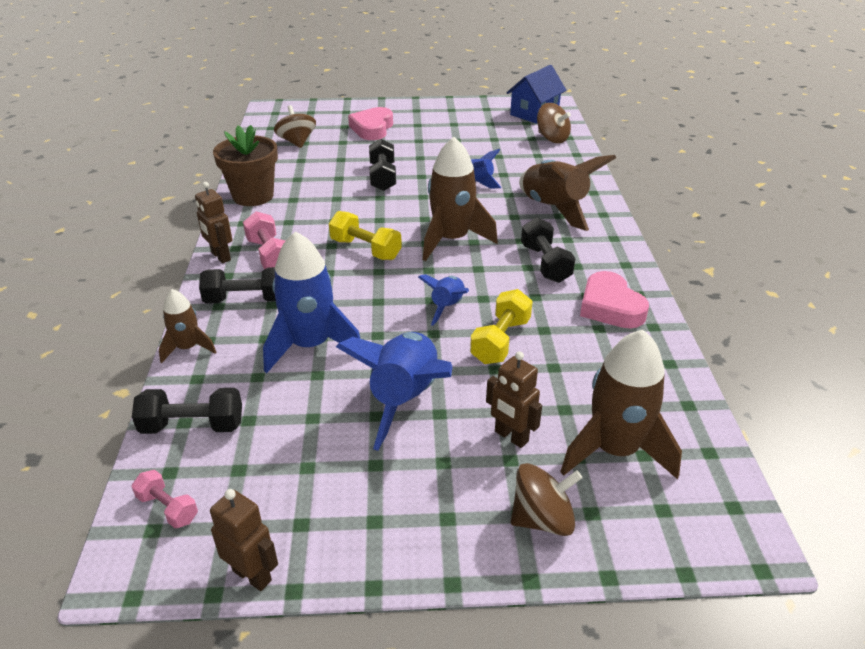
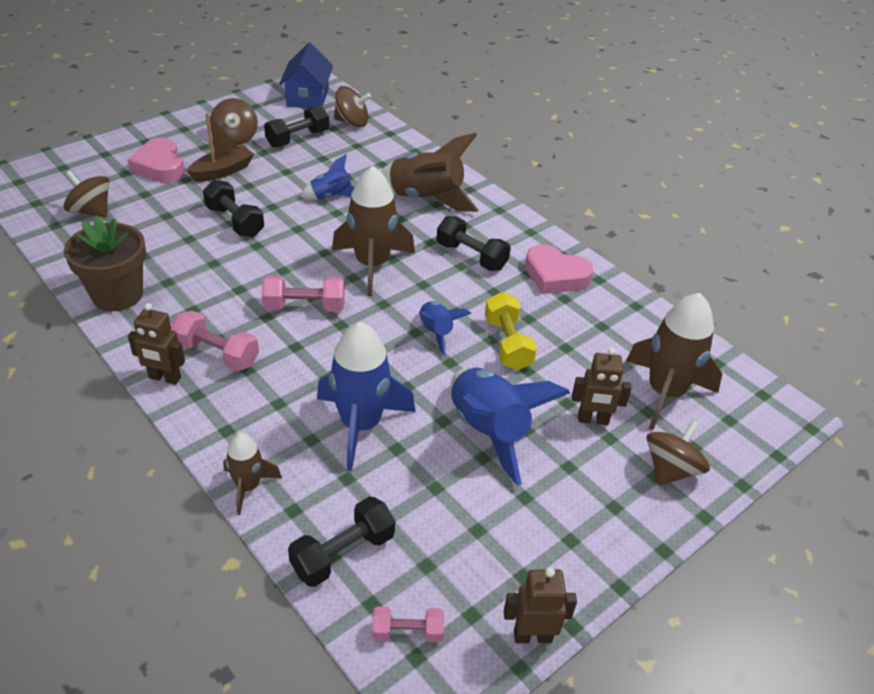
camera: 40 degrees left, 5 degrees up
black dumbbell [199,267,276,304] -> black dumbbell moved to [264,105,329,148]
yellow dumbbell [329,211,402,260] -> pink dumbbell [262,276,345,312]
none -> brown boat [187,113,254,182]
none -> brown spinning top [211,98,258,145]

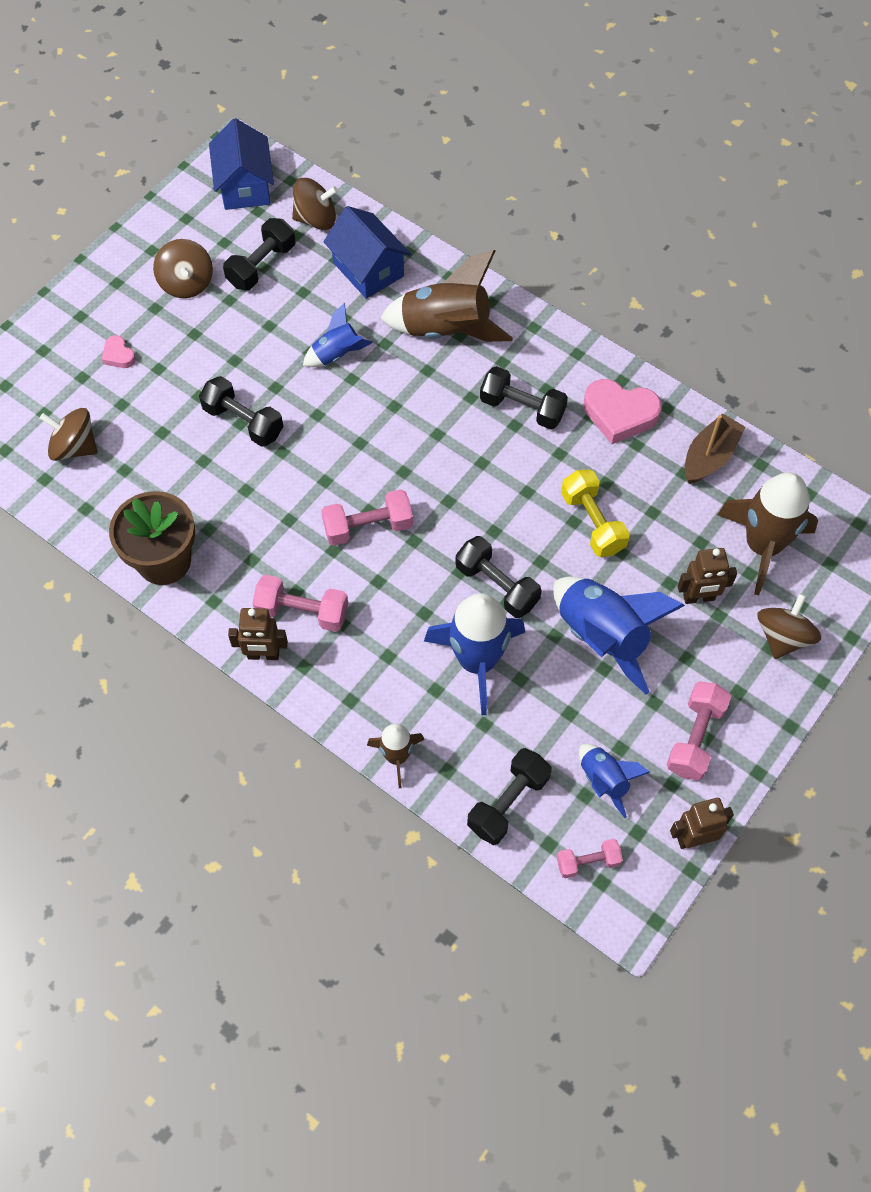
camera: 10 degrees left, 20 degrees up
pink heart [127,138,185,183] -> pink heart [102,335,136,368], size x0.50
brown boat [187,113,254,182] -> brown boat moved to [685,413,745,484]
brown rocket [332,166,415,296] -> none
blue rocket [419,301,471,356] -> blue rocket moved to [579,744,650,818]
none -> blue house [323,206,411,299]
none -> black dumbbell [455,536,542,618]
none -> pink dumbbell [667,681,731,781]

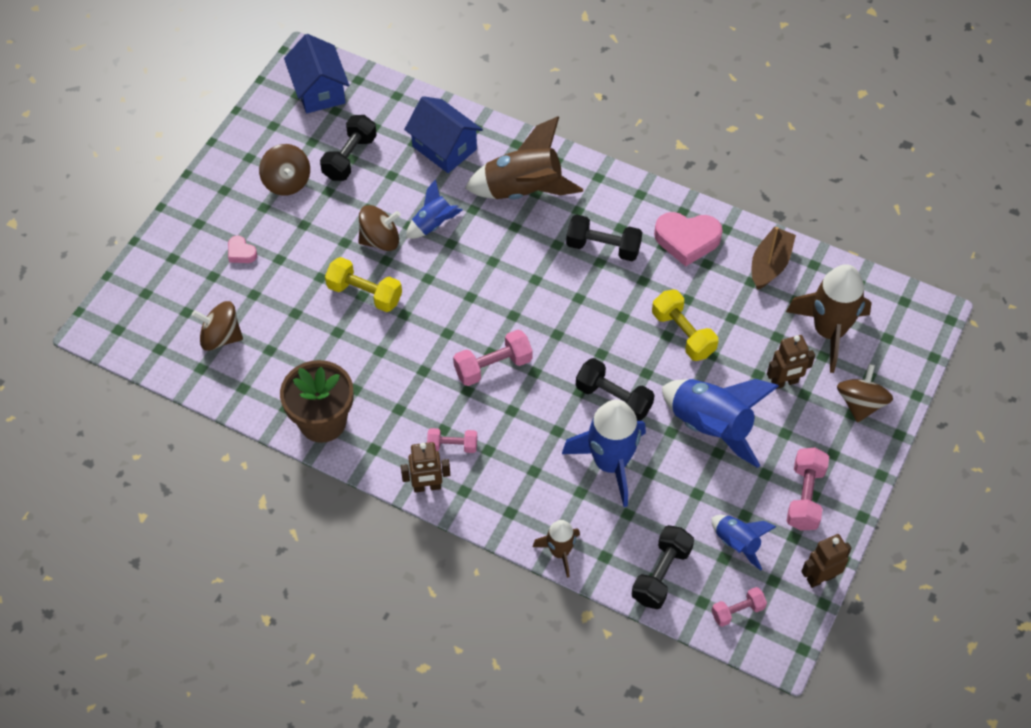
camera: 10 degrees left, 5 degrees down
black dumbbell [199,376,283,447] -> yellow dumbbell [325,257,402,312]
pink dumbbell [252,575,348,632] -> pink dumbbell [427,428,477,453], size x0.64
brown spinning top [292,178,338,230] -> brown spinning top moved to [358,205,400,251]

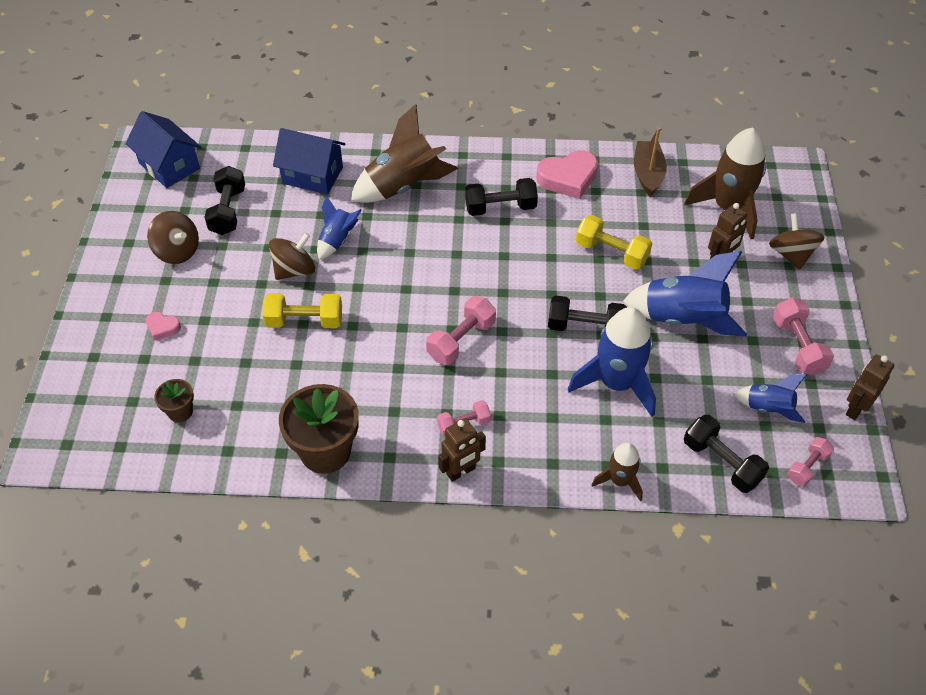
camera: 25 degrees left, 5 degrees down
brown spinning top [192,301,243,351] -> brown flower pot [154,379,194,422]
black dumbbell [632,525,694,609] -> black dumbbell turned 45 degrees counterclockwise [684,415,769,493]

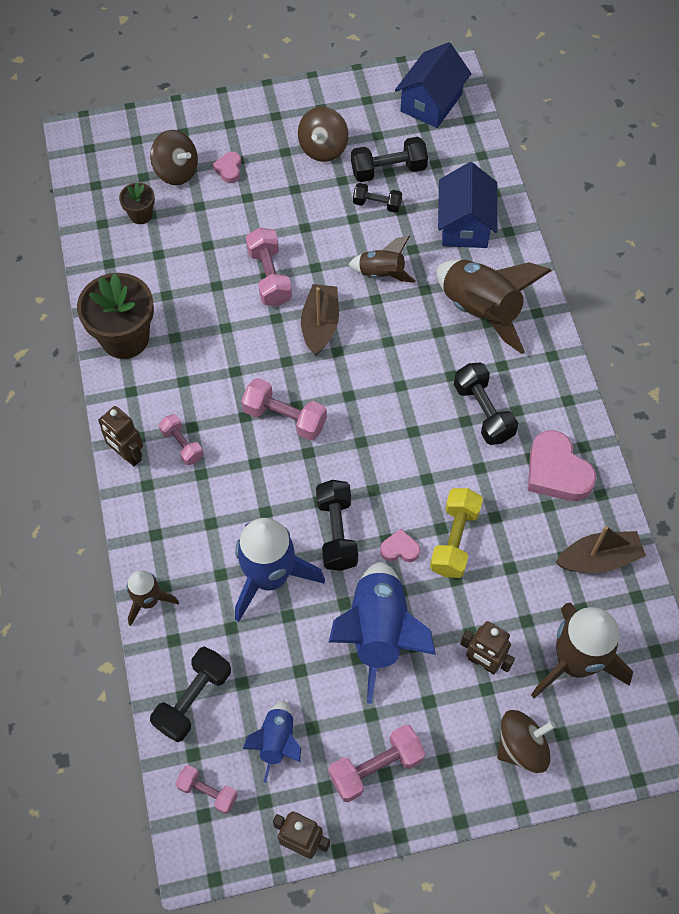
camera: 75 degrees right, 10 degrees up
yellow dumbbell [263,293,342,328] -> pink dumbbell [246,228,292,306]
brown spinning top [269,233,315,280] -> brown spinning top moved to [150,130,198,185]
blue rocket [317,195,362,260] -> brown rocket [348,236,415,282]
none -> brown boat [301,284,339,356]
none -> black dumbbell [353,183,402,213]
none -> pink heart [380,529,420,562]

